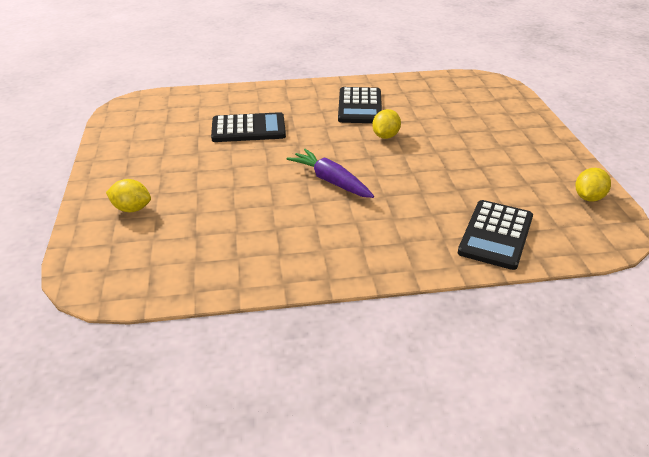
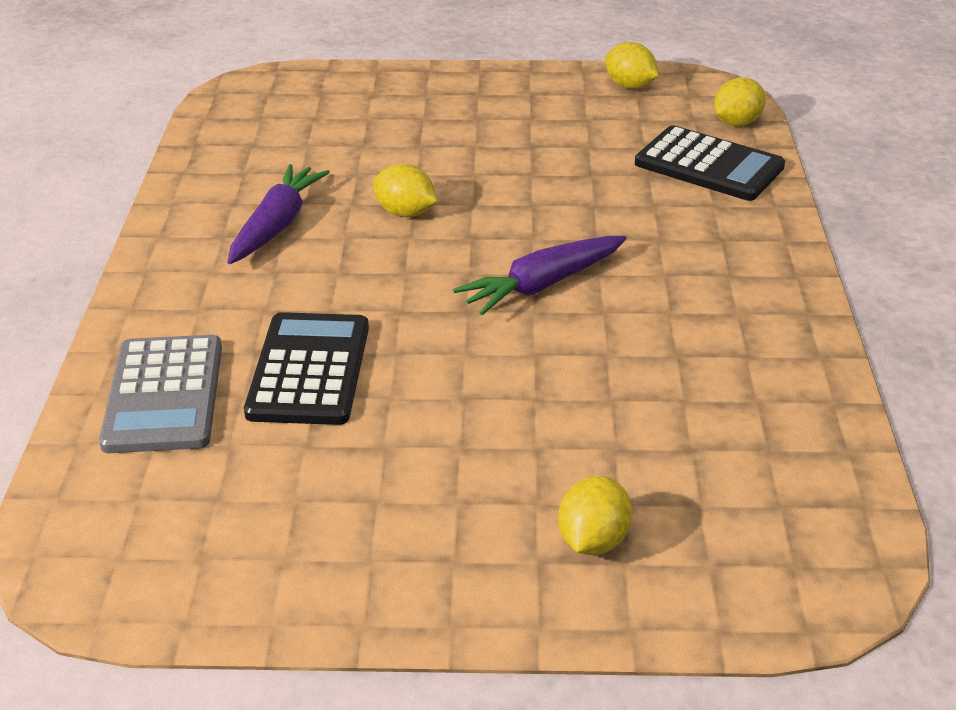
camera: 80 degrees left, 0 degrees up
black calculator [338,87,382,123] -> purple carrot [227,164,330,264]
none -> grey calculator [99,335,222,453]
none -> yellow lemon [714,77,766,126]

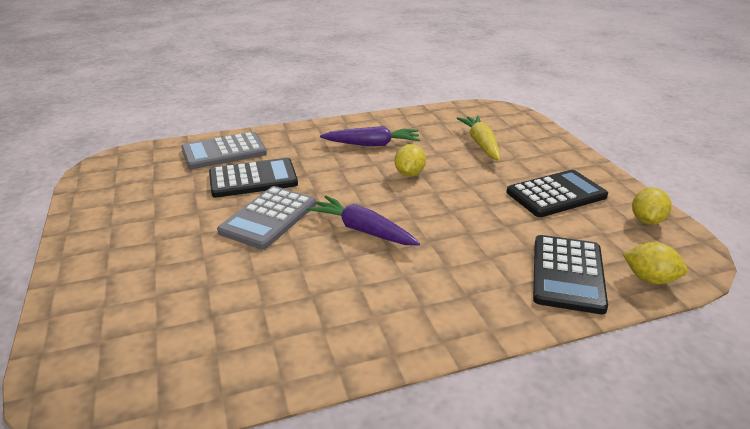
camera: 70 degrees right, 5 degrees down
yellow lemon [558,476,632,555] -> none
none -> grey calculator [217,186,316,249]
none -> yellow carrot [457,116,500,161]
none -> black calculator [507,170,608,217]

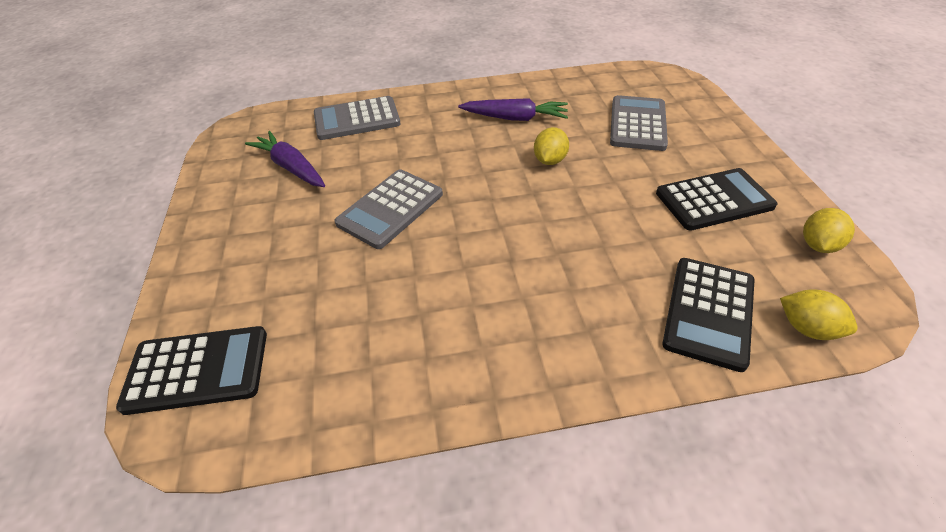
camera: 10 degrees right, 15 degrees up
black calculator [209,158,298,198] -> black calculator moved to [116,326,267,415]
purple carrot [307,196,420,245] -> purple carrot moved to [245,131,325,187]
yellow carrot [457,116,500,161] -> grey calculator [610,95,668,151]

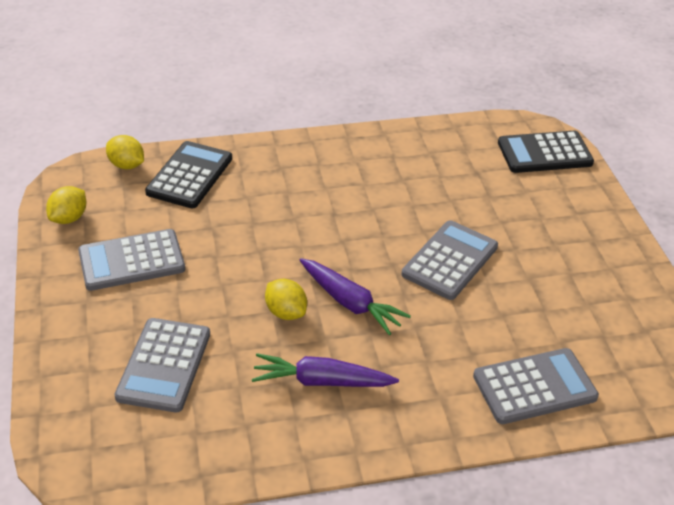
camera: 175 degrees right, 5 degrees down
purple carrot [245,131,325,187] -> purple carrot moved to [300,258,411,335]
yellow lemon [534,127,569,165] -> yellow lemon turned 60 degrees counterclockwise [265,279,307,320]
black calculator [656,168,777,231] -> grey calculator [78,229,185,291]

